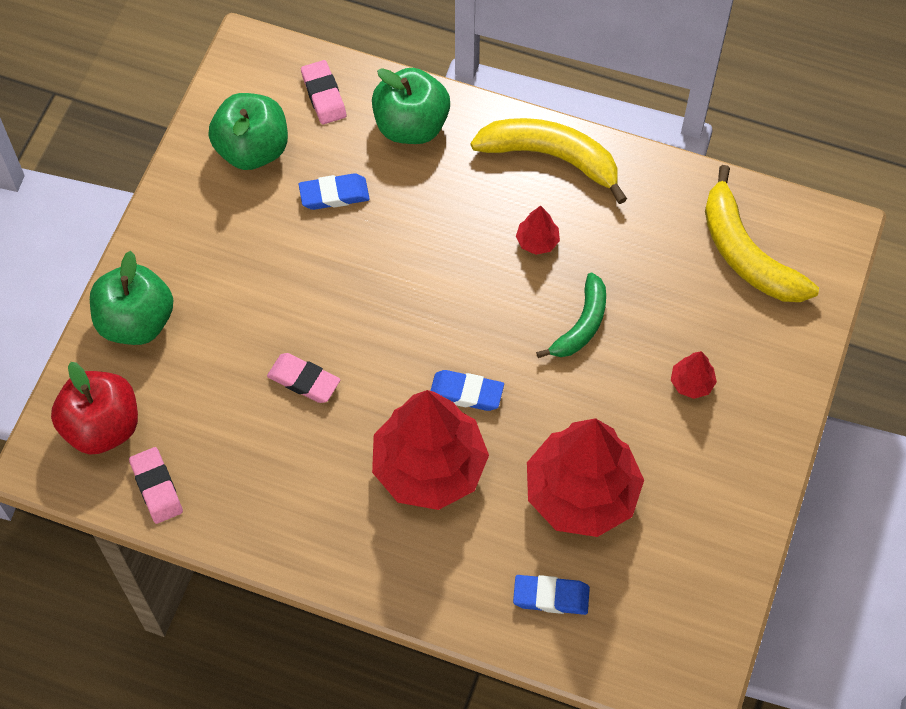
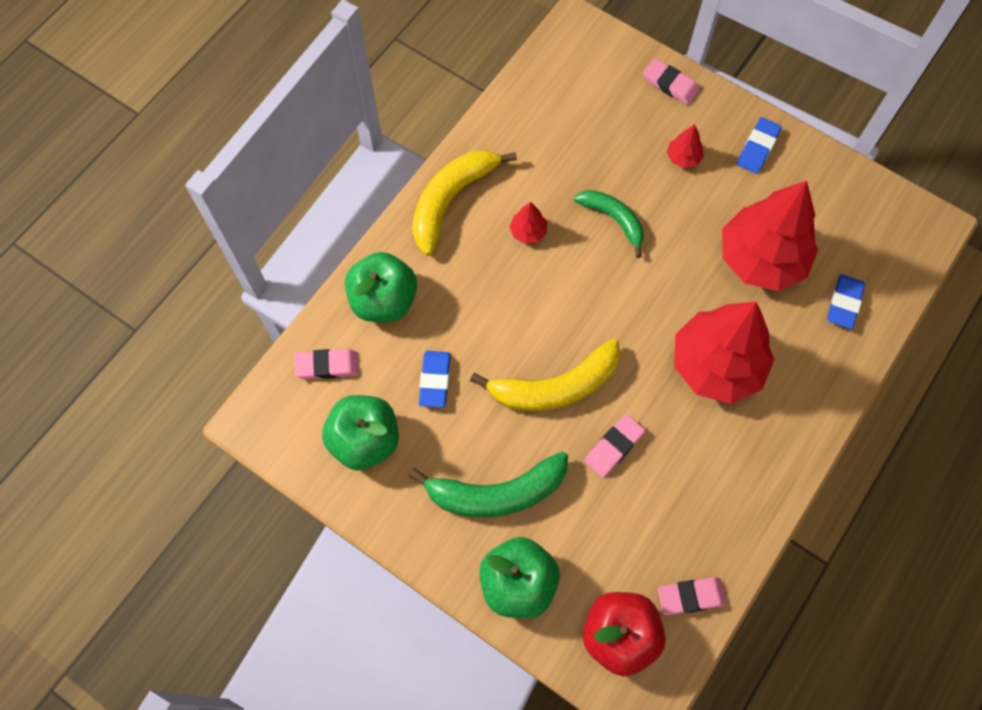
camera: 75 degrees left, 5 degrees up
blue eraser [430,370,504,411] -> blue eraser moved to [737,117,782,174]
yellow banana [705,165,819,302] -> yellow banana moved to [470,339,620,411]
none -> green banana [409,452,568,517]
none -> pink eraser [643,59,699,105]

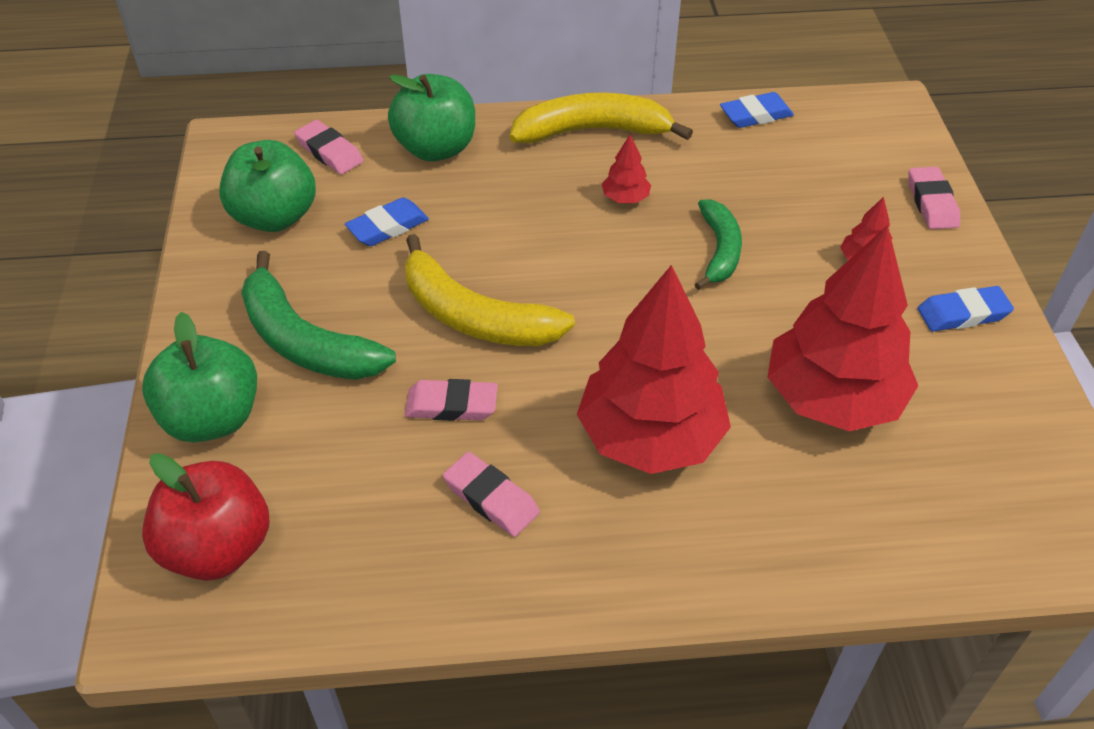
camera: 50 degrees right, 20 degrees down
pink eraser [658,577,727,615] -> pink eraser moved to [443,452,540,537]
blue eraser [827,274,865,329] -> blue eraser moved to [720,92,794,128]

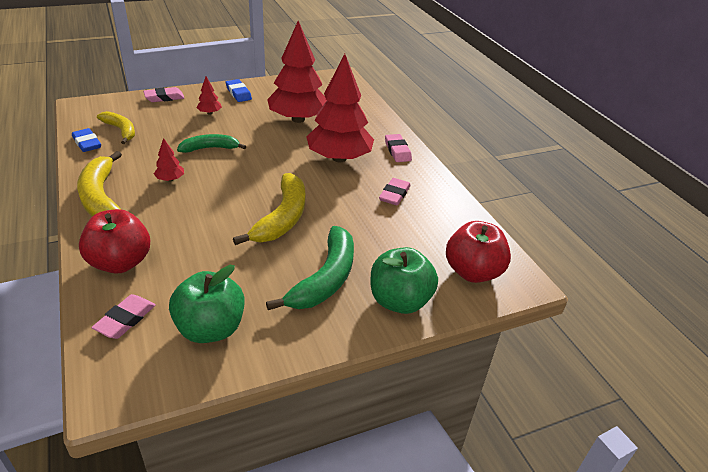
camera: 110 degrees left, 10 degrees down
blue eraser [345,197,429,246] -> none
green apple [388,74,475,161] -> red apple [79,209,150,273]
pink eraser [404,379,498,421] -> pink eraser moved to [385,134,412,162]
none -> yellow banana [97,111,135,144]

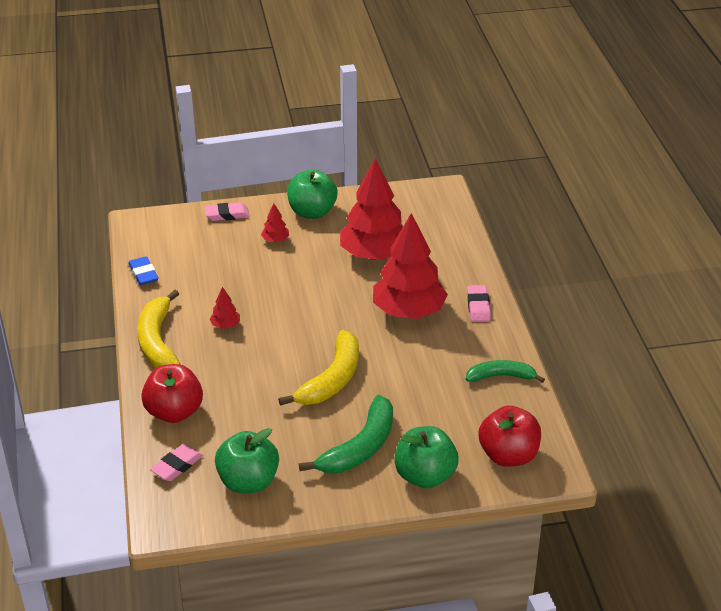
camera: 15 degrees right, 0 degrees up
yellow banana [97,111,135,144] -> none
green banana [177,134,246,153] -> green banana moved to [465,360,545,383]
blue eraser [226,79,252,102] -> green apple [287,169,338,219]
pink eraser [379,178,411,205] -> none

